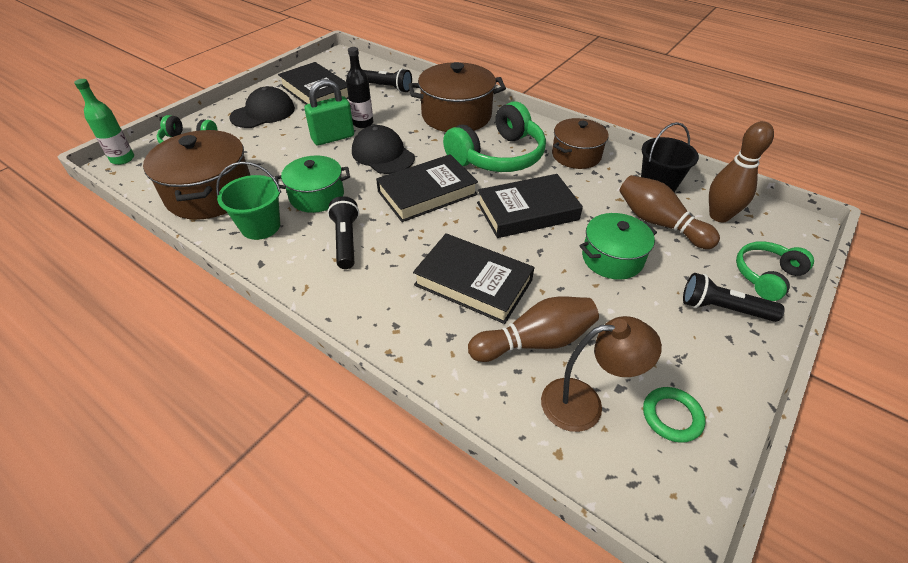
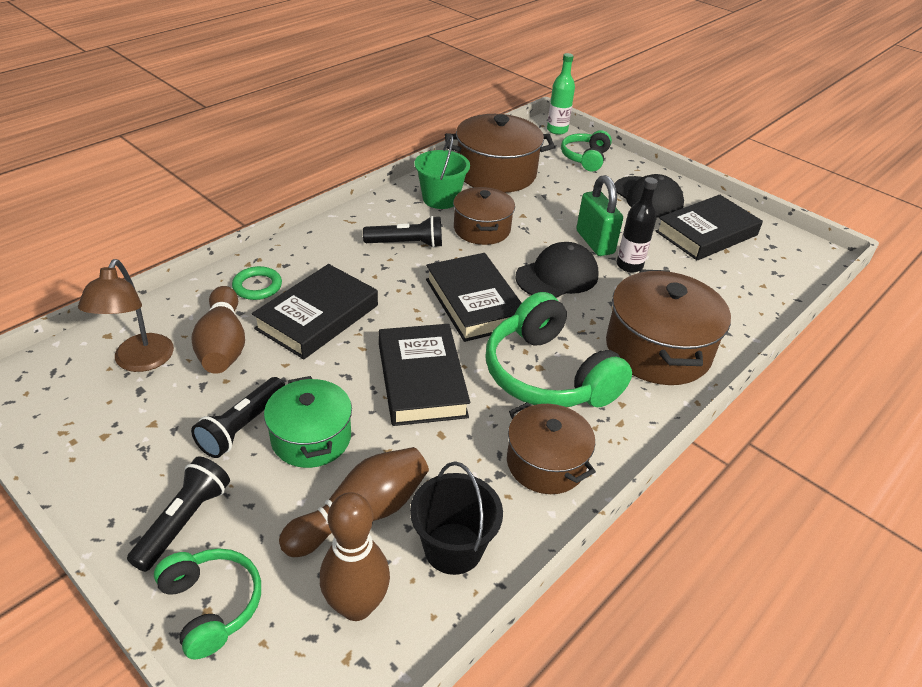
camera: 95 degrees right, 5 degrees down
green pot [275,155,350,213] -> brown pot [453,187,515,245]
black flashlight [363,68,412,93] -> black flashlight moved to [191,377,285,458]
green ring [643,387,705,443] -> green ring moved to [232,266,282,300]

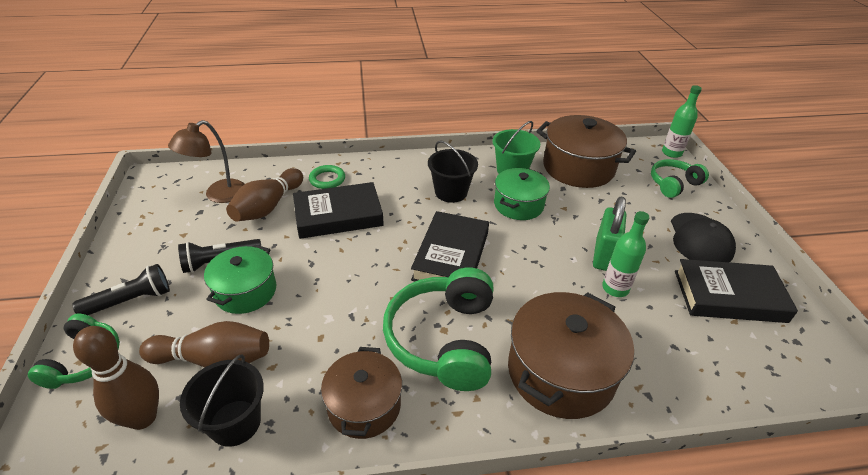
camera: 40 degrees right, 0 degrees up
black flashlight [363,216,442,248] -> black bucket [428,140,478,203]
black book [379,324,470,426] -> none
brown pot [453,187,515,245] -> green pot [494,168,550,220]
black cap [515,242,599,298] -> none
black bottle [617,177,658,272] -> green bottle [602,211,650,297]

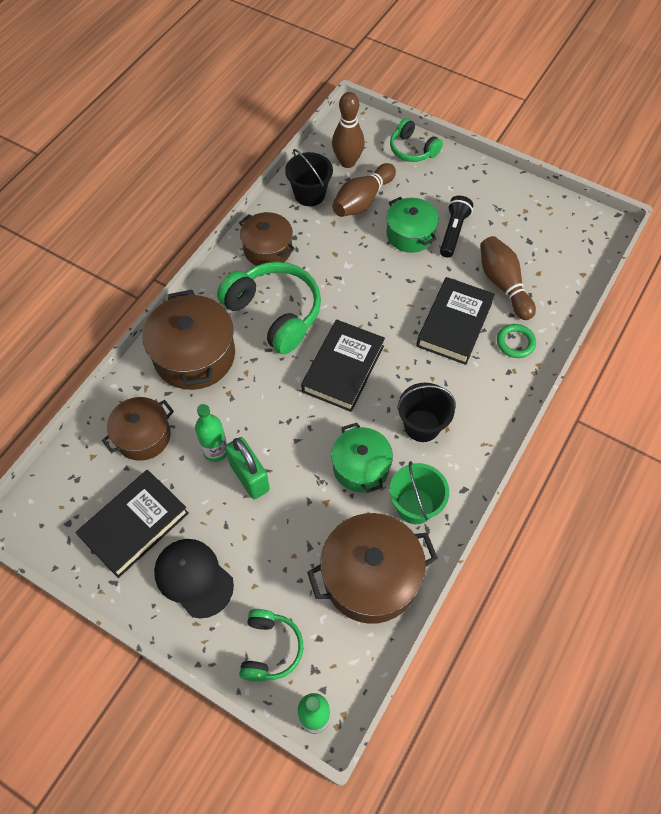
camera: 130 degrees right, 20 degrees up
black flashlight [72,264,170,315] -> none
brown lamp [168,120,244,203] -> none
black book [411,211,489,281] -> black book turned 60 degrees clockwise [301,320,385,412]
none -> brown pot [102,397,174,461]

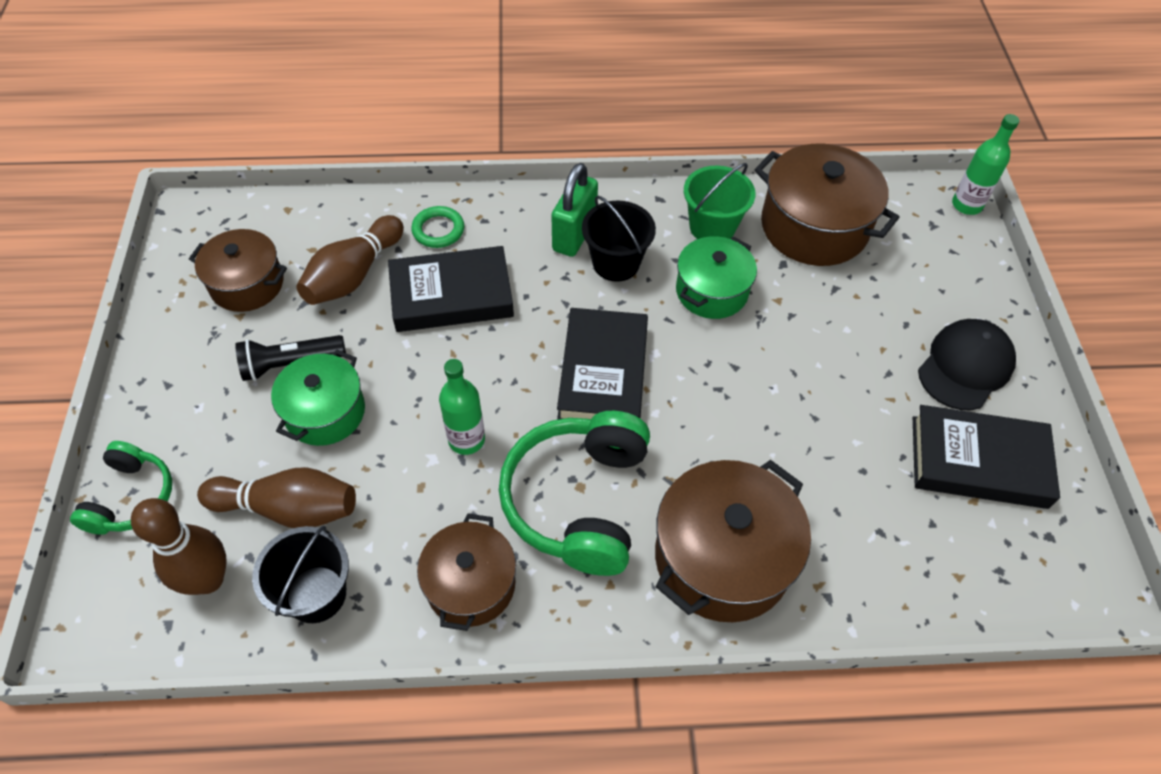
camera: 125 degrees left, 5 degrees down
brown pot [102,397,174,461] -> brown pot moved to [189,229,287,312]
black cap [154,539,234,618] -> black cap turned 150 degrees counterclockwise [918,319,1016,410]
green bottle [195,404,227,462] -> green bottle moved to [439,359,485,455]
green padlock [225,437,270,499] -> green padlock moved to [552,163,598,257]
green headphones [239,609,303,682] -> none
black book [301,320,385,412] -> black book turned 75 degrees counterclockwise [557,308,648,420]

